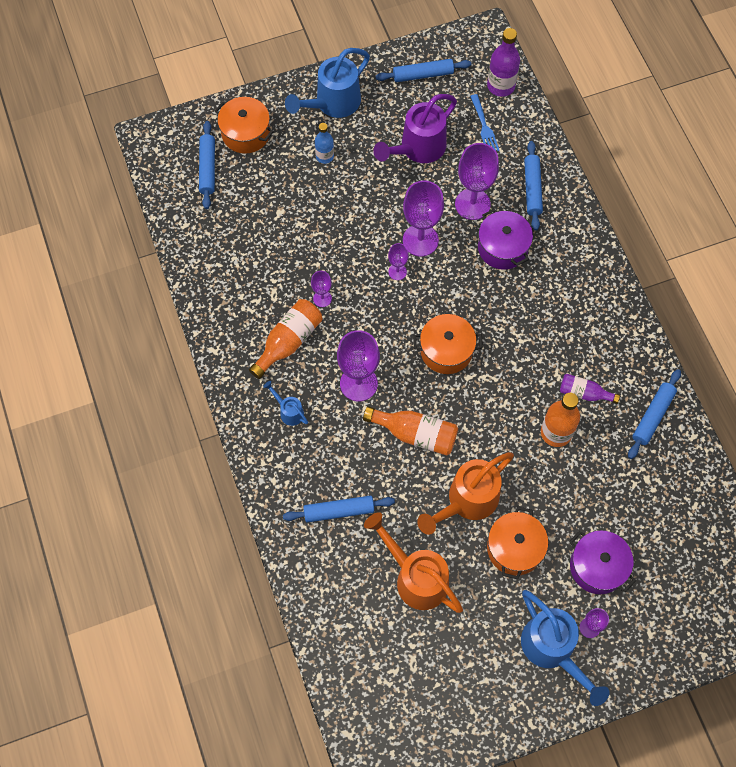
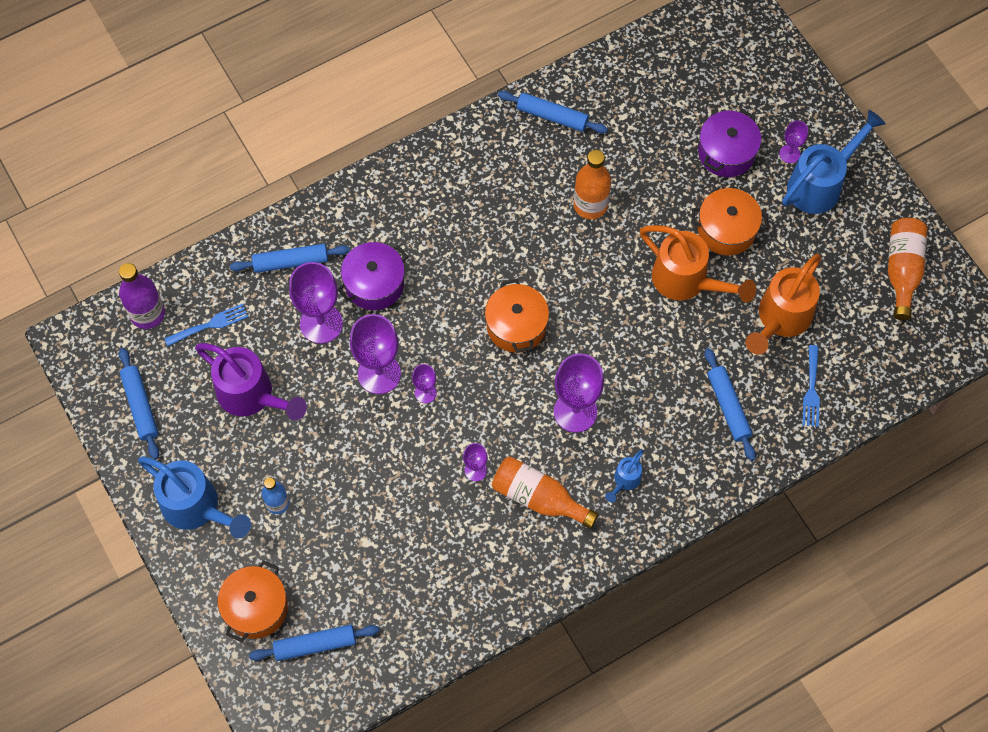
camera: 100 degrees left, 0 degrees up
orange bottle [363,406,458,456] -> orange bottle moved to [888,218,927,320]
purple bottle [560,374,620,404] -> none
none -> blue fork [802,345,820,427]

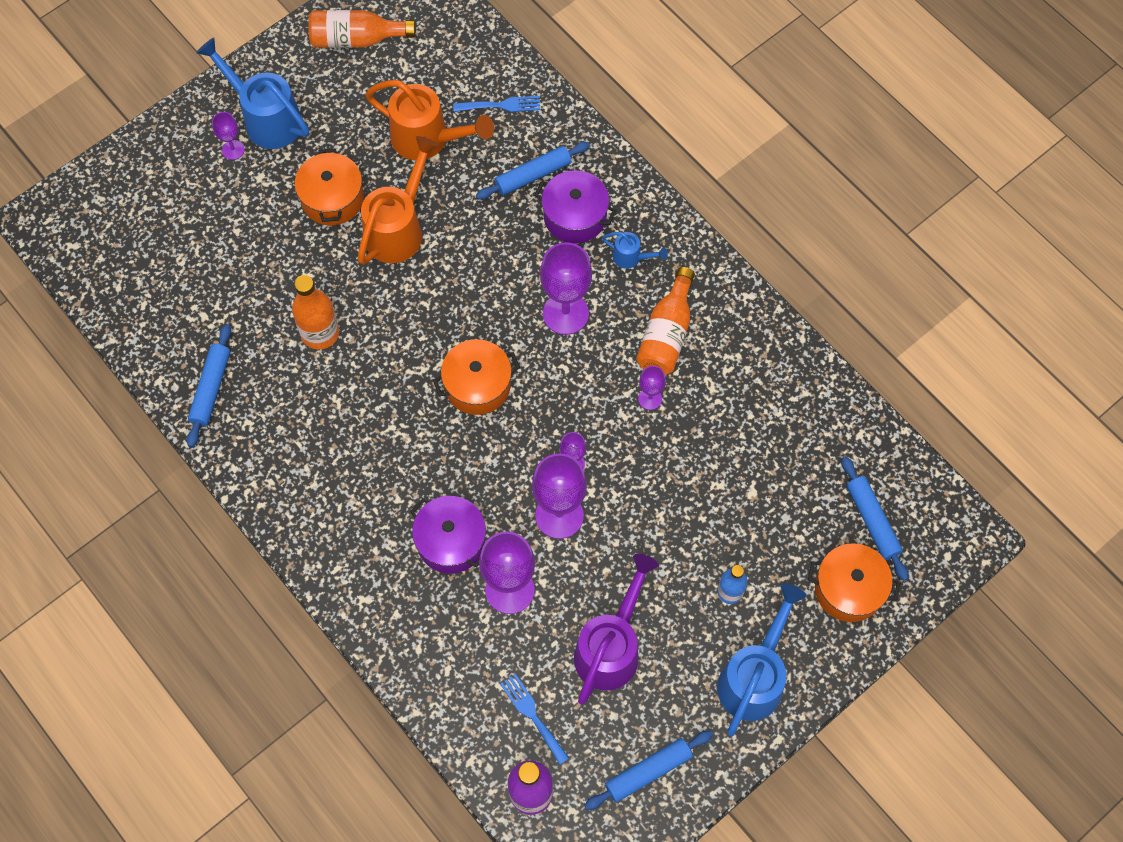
camera: 100 degrees left, 0 degrees up
blue rolling pin [230,244,350,273] -> none
purple pot [698,109,761,177] -> purple pot moved to [535,170,617,243]

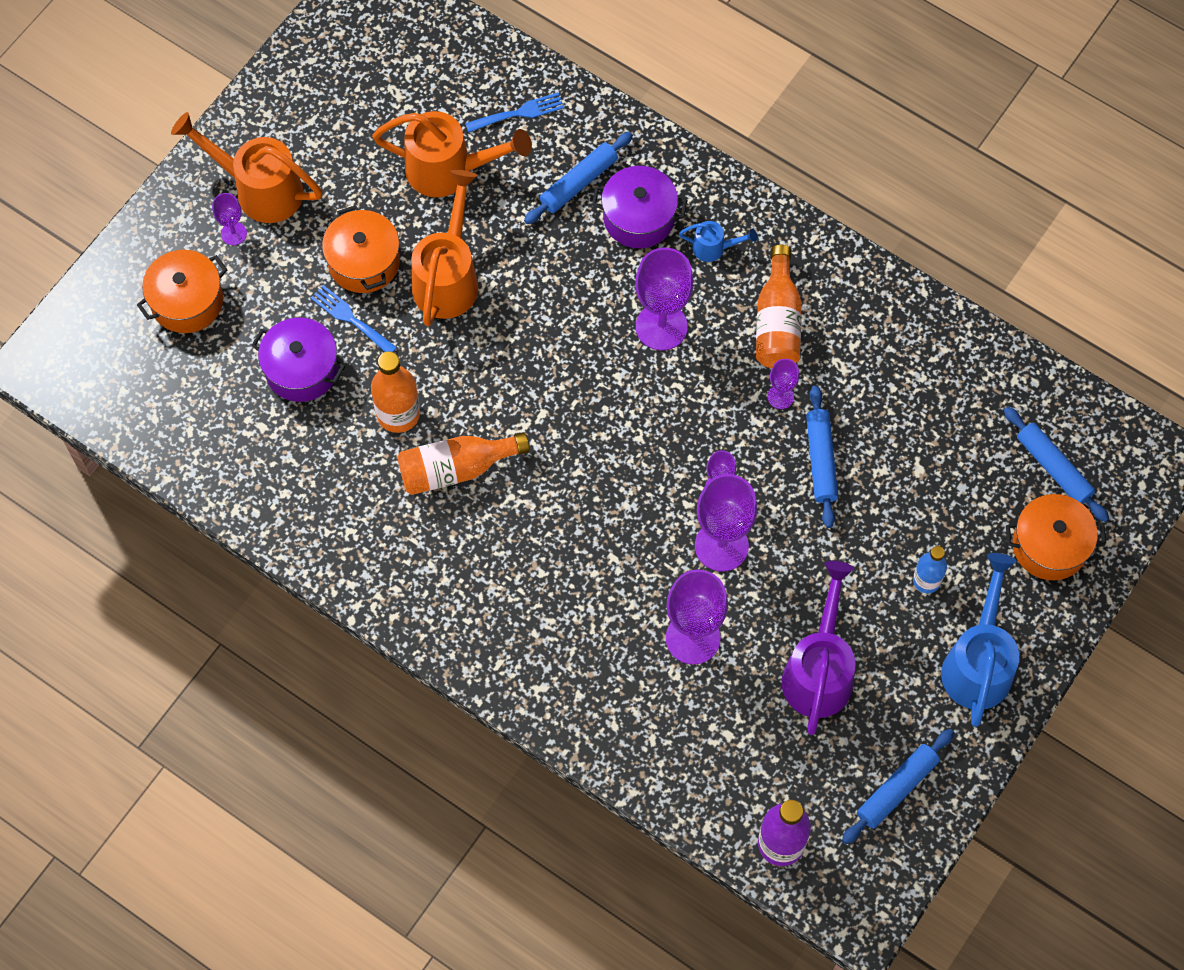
camera: 15 degrees left, 0 degrees up
blue rolling pin [187,324,231,447] -> blue rolling pin moved to [806,385,838,528]
blue watering can [196,37,309,149] -> orange watering can [171,112,323,223]
orange bottle [308,10,415,48] -> orange bottle moved to [397,432,530,495]
purple pot [410,496,486,574] -> purple pot moved to [252,318,345,402]
orange pot [433,339,520,415] -> orange pot moved to [137,250,227,333]
blue fork [500,674,569,765] -> blue fork moved to [311,285,397,352]

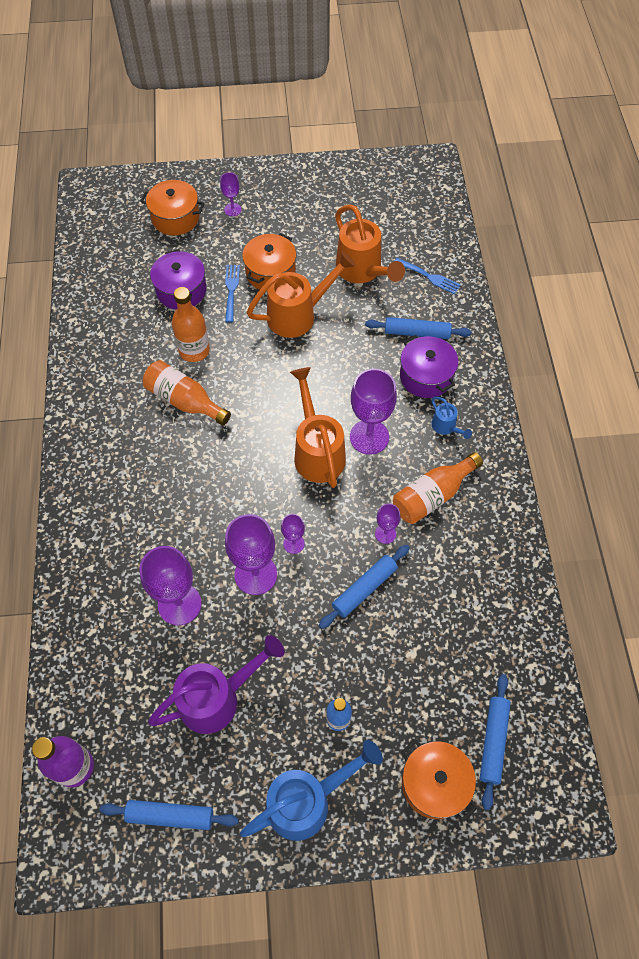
camera: 50 degrees right, 5 degrees down
orange watering can [171,112,323,223] -> orange watering can moved to [290,367,346,488]

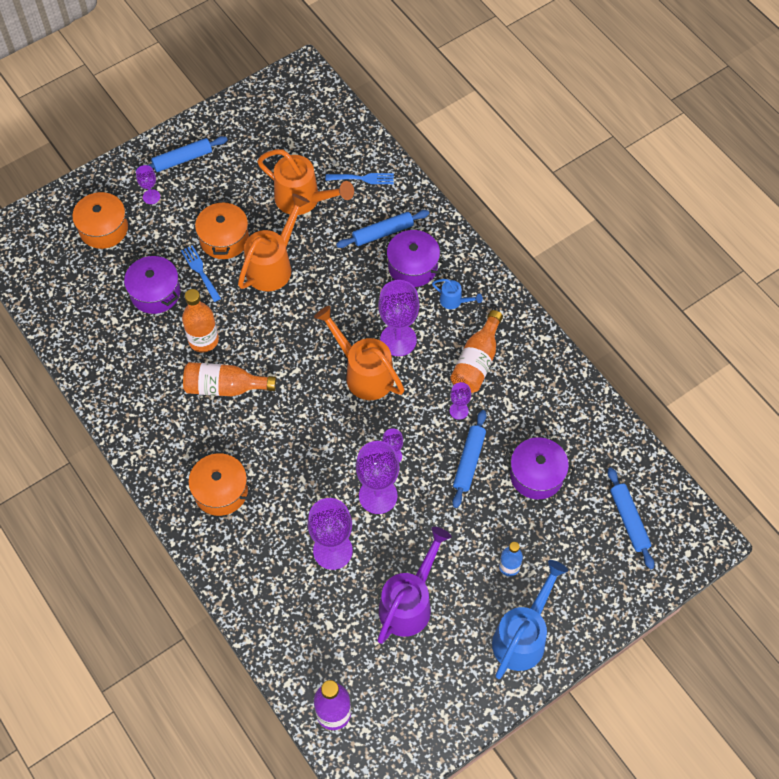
camera: 30 degrees left, 0 degrees up
blue rolling pin [99,800,238,830] -> blue rolling pin moved to [135,136,228,172]
orange pot [401,739,477,822] -> orange pot moved to [183,453,254,516]
none -> purple pot [503,438,575,499]

